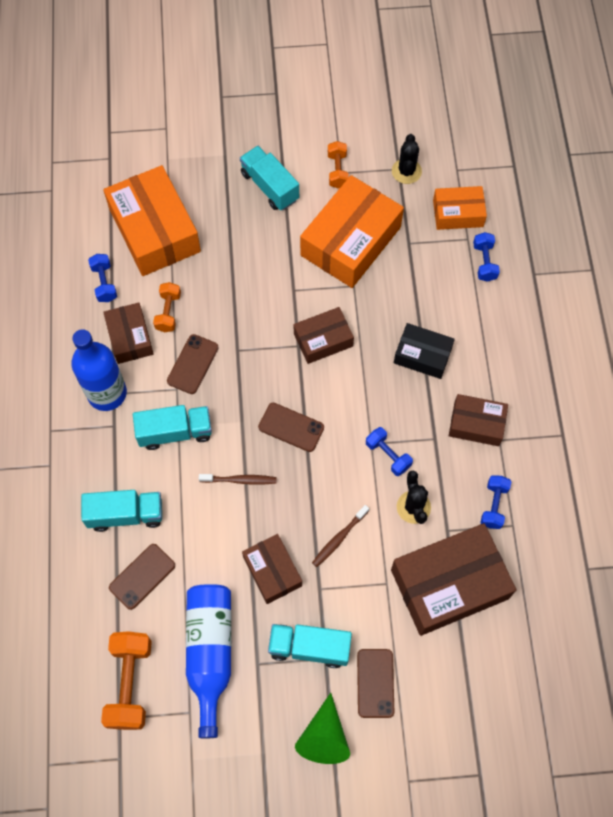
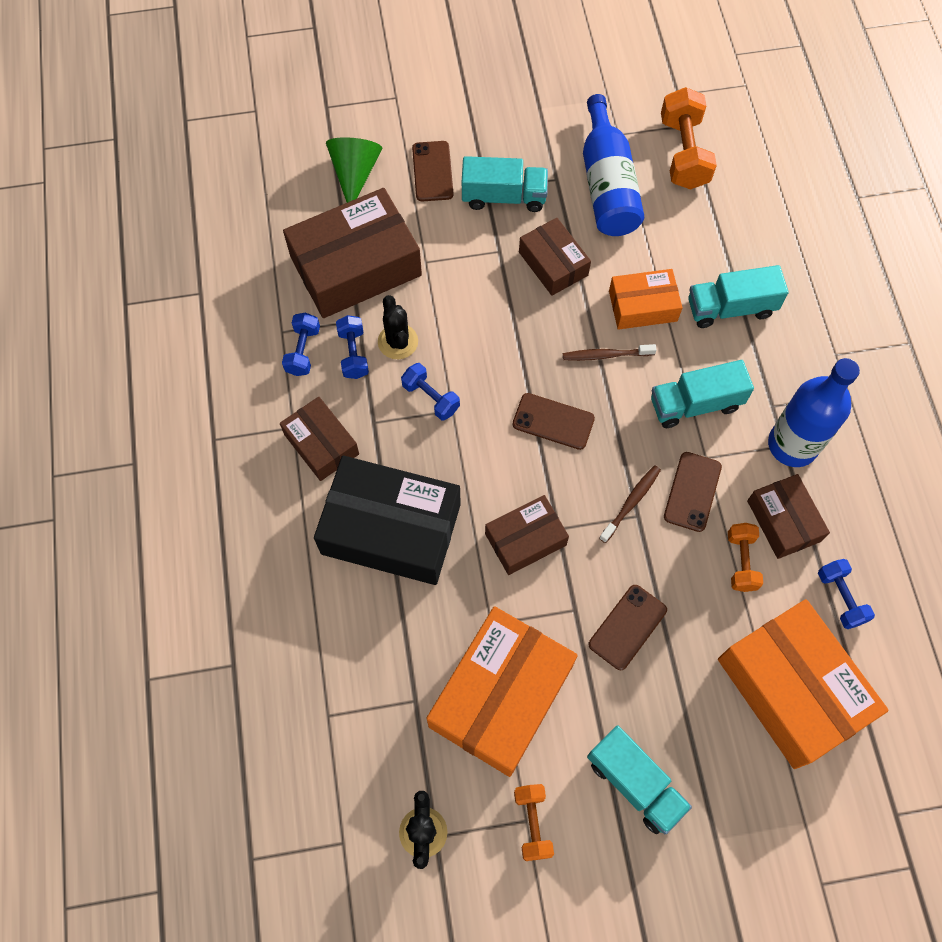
camera: 175 degrees right, 0 degrees up
brown phone [109,544,175,610] -> brown phone moved to [589,585,667,670]
green cone [295,693,350,764] -> green cone moved to [326,137,382,203]
brown toothbrush [312,505,369,567] -> brown toothbrush moved to [599,465,661,543]
black box [394,323,455,379] -> black box [314,455,461,585], size x1.81
orange box [433,186,487,230] -> orange box moved to [609,269,683,330]
brown box [449,394,508,446] -> brown box turned 45 degrees clockwise [280,397,359,481]
blue dumbbell [473,232,500,282] -> blue dumbbell moved to [336,315,369,379]

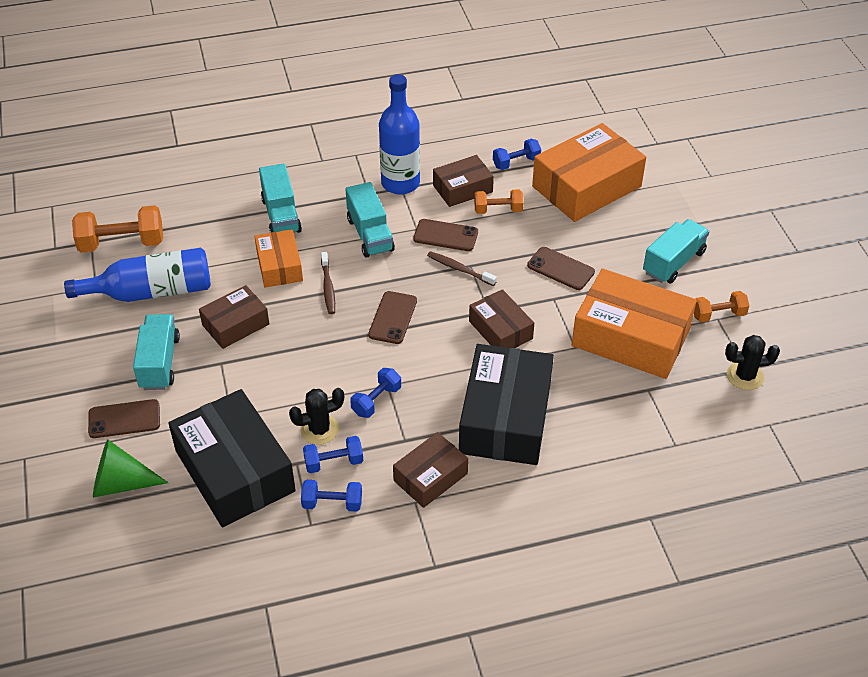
camera: 95 degrees left, 20 degrees down
brown box [283,188,422,318] -> black box [168,389,296,527]

